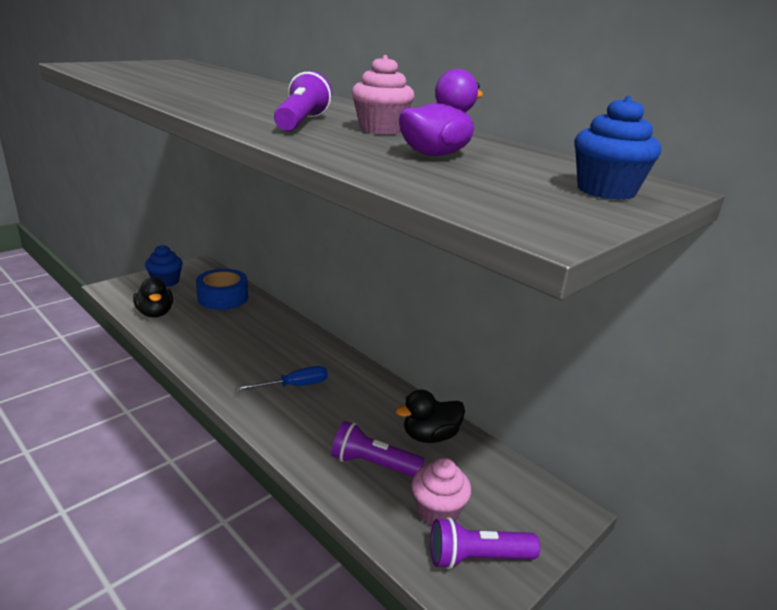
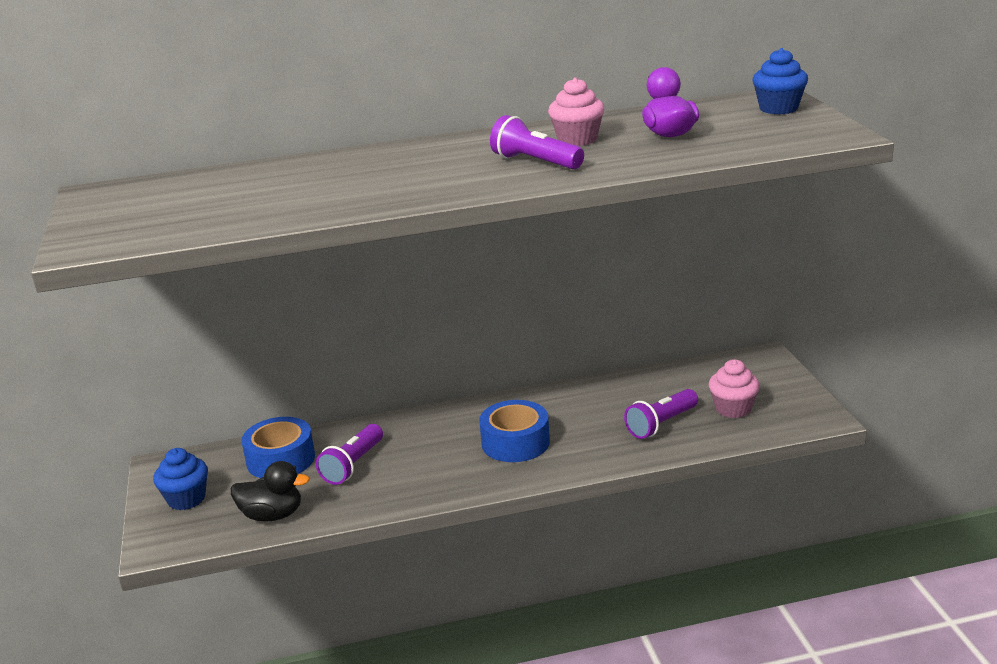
camera: 55 degrees left, 0 degrees up
blue screwdriver [235,366,328,391] -> blue tape [479,400,550,462]
black duck [396,389,465,443] -> none
purple flashlight [430,517,540,569] -> purple flashlight moved to [316,424,383,485]

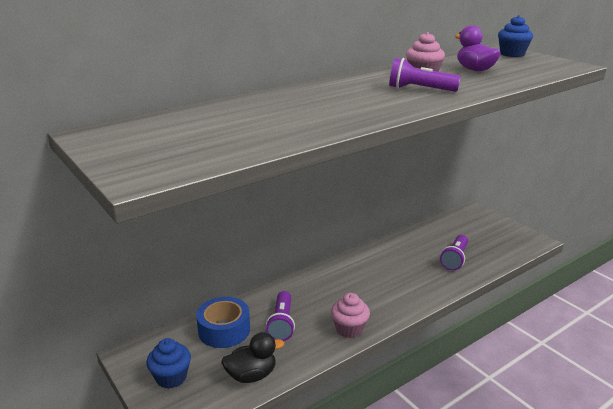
camera: 25 degrees left, 0 degrees up
blue tape [479,400,550,462] -> none
pink cupcake [709,359,760,418] -> pink cupcake moved to [331,293,370,338]

